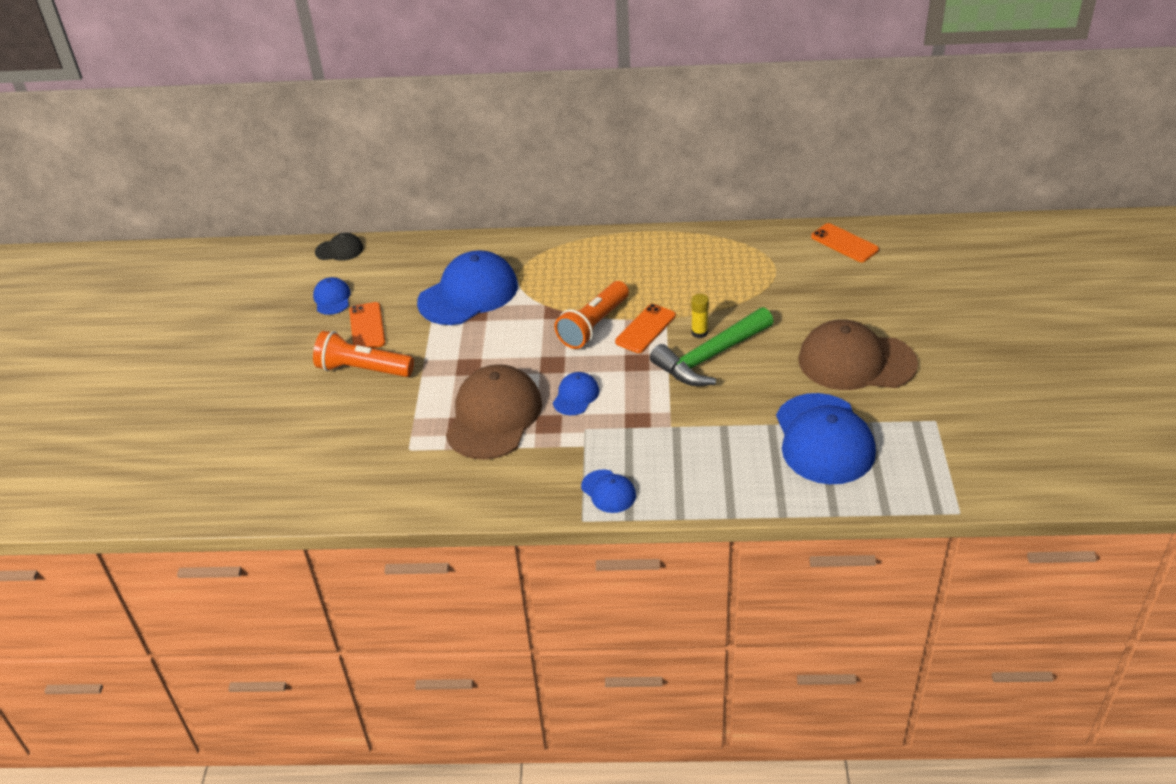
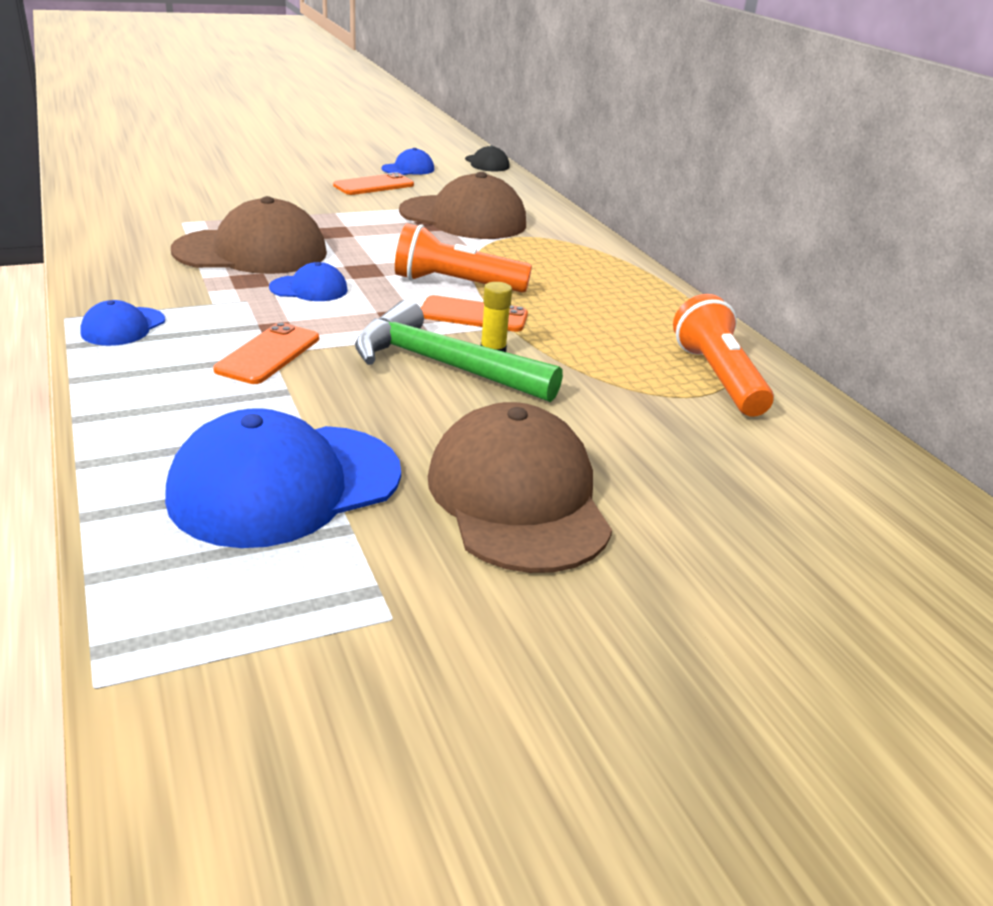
camera: 60 degrees right, 10 degrees down
orange flashlight [313,331,414,377] -> orange flashlight moved to [673,294,774,417]
blue cap [417,250,518,325] -> brown cap [399,172,526,239]
orange phone [811,223,879,262] -> orange phone moved to [213,322,319,384]

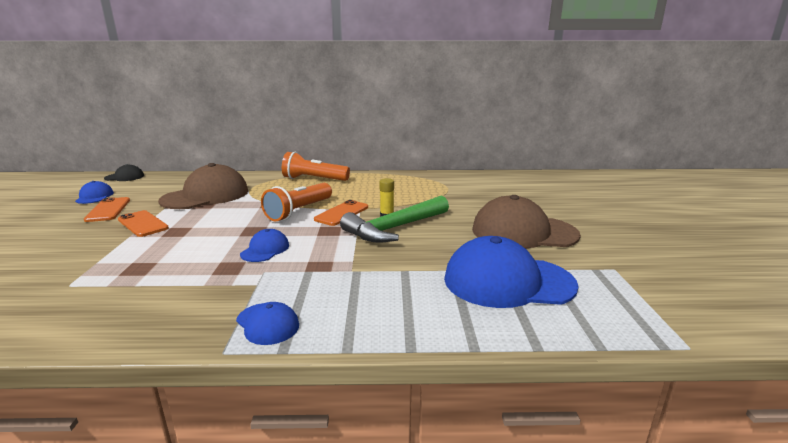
camera: 65 degrees left, 10 degrees down
blue cap [165,408,401,548] -> blue cap turned 105 degrees clockwise [444,236,579,308]
brown cap [171,196,327,274] -> none
orange phone [213,322,319,384] -> orange phone moved to [118,210,169,237]
orange flashlight [673,294,774,417] -> orange flashlight moved to [282,152,350,181]

